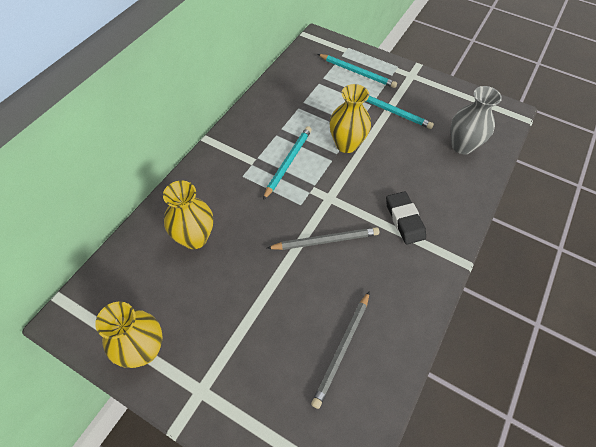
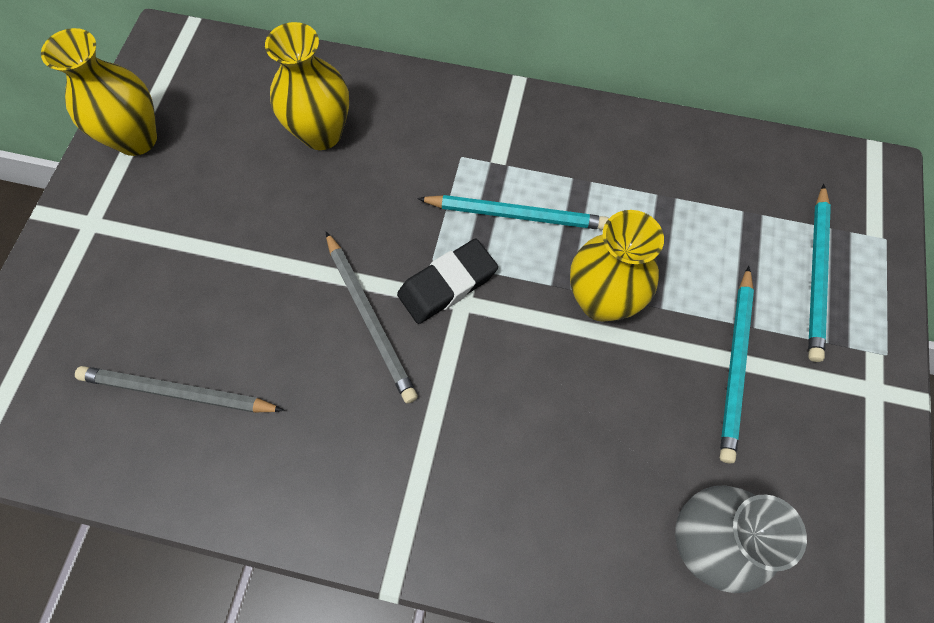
camera: 75 degrees right, 10 degrees up
black eraser [386,191,426,244] -> black eraser moved to [397,239,498,324]

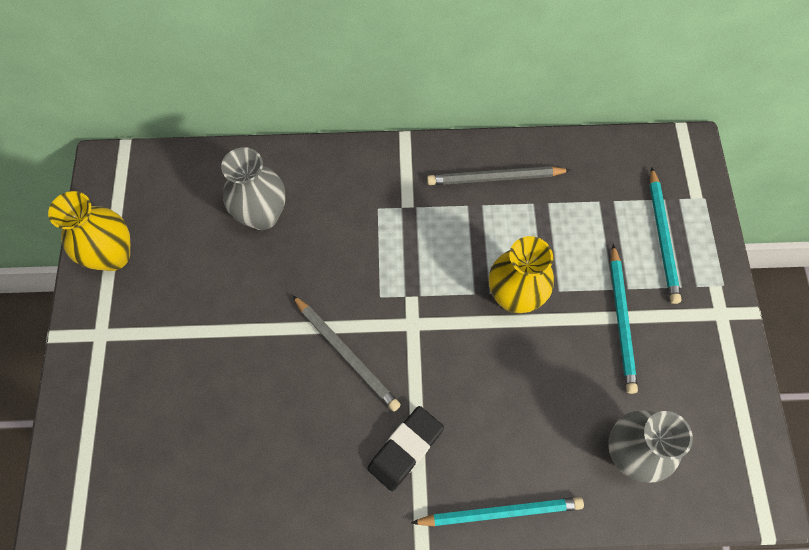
camera: 15 degrees left, 0 degrees up
grey pencil [75,366,284,413] -> grey pencil moved to [427,166,571,185]
yellow vase [265,22,349,150] -> grey vase [221,147,285,230]
black eraser [397,239,498,324] -> black eraser moved to [367,406,444,491]
turquoise pencil [417,195,609,230] -> turquoise pencil moved to [411,497,584,527]

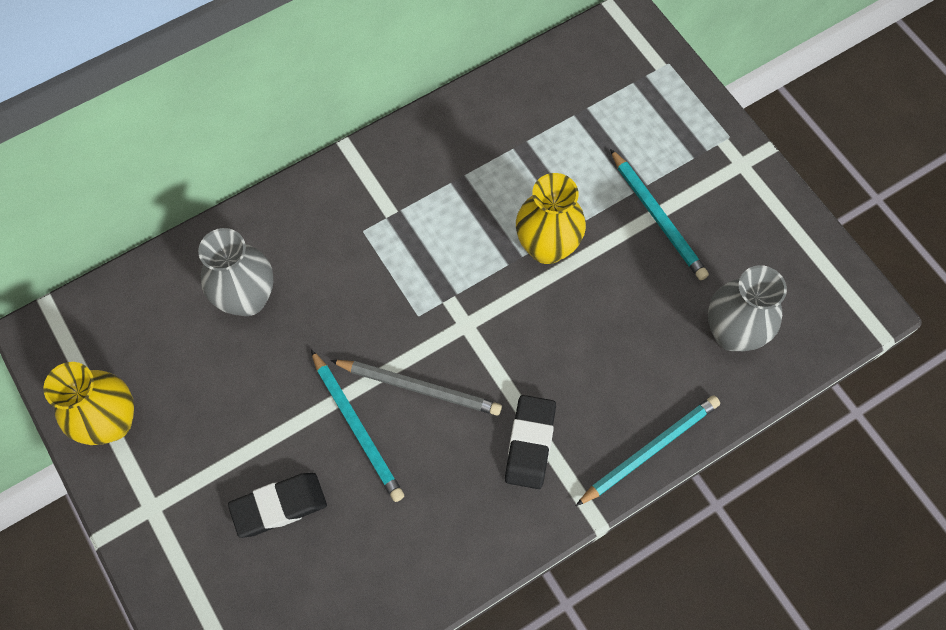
camera: 30 degrees left, 0 degrees up
grey pencil [427,166,571,185] -> none
turquoise pencil [649,167,681,304] -> turquoise pencil moved to [311,350,404,502]
none -> black eraser [228,473,327,538]

